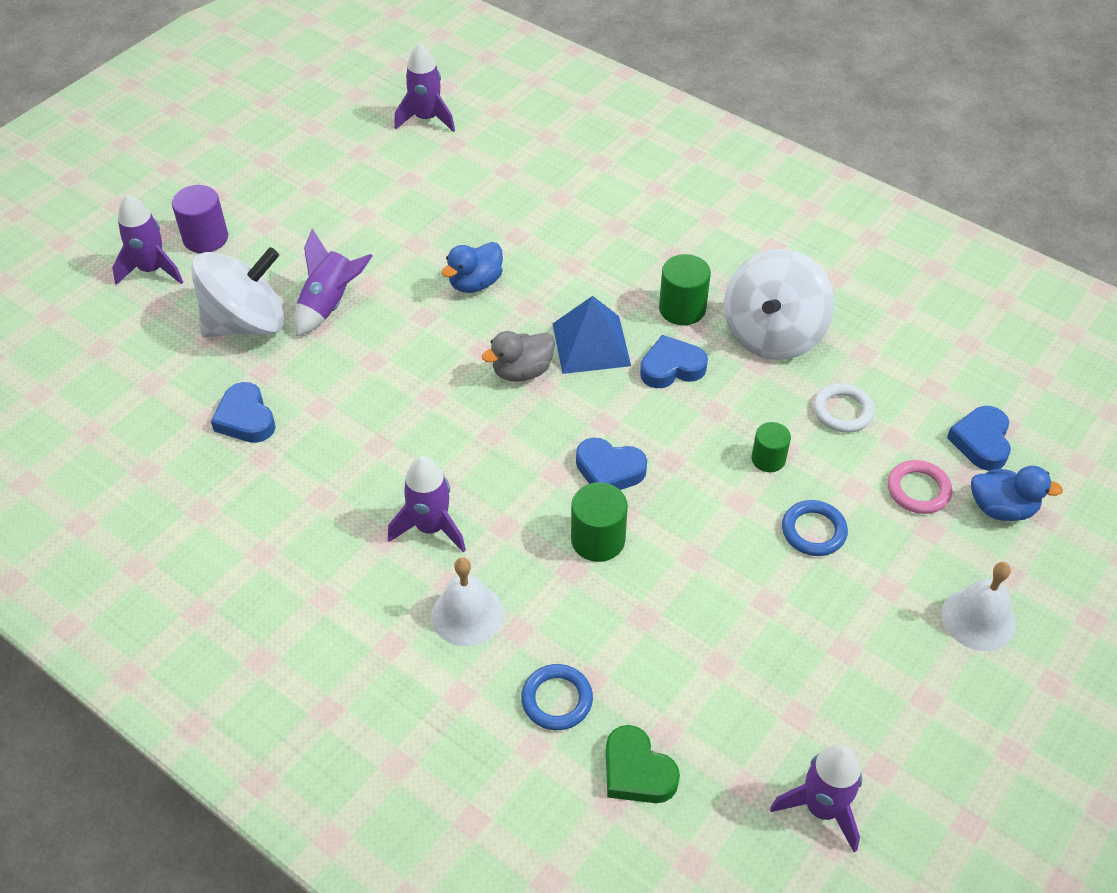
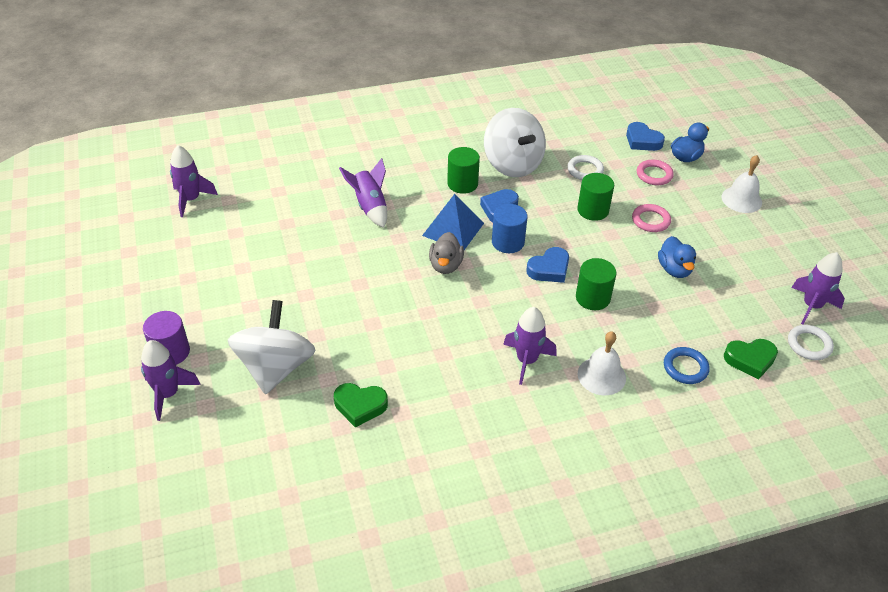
camera: 55 degrees left, 5 degrees down
blue heart [211,382,276,443] -> green heart [334,383,388,428]
purple rocket [294,228,373,336] -> purple rocket moved to [339,158,387,228]
blue duck [442,242,503,293] -> blue duck moved to [658,236,696,278]
green cylinder [752,422,791,472] -> green cylinder [577,173,614,221], size x1.51
blue ring [782,500,848,556] -> pink ring [632,204,671,232]
none -> blue cylinder [492,204,528,253]
none -> white ring [788,325,834,360]

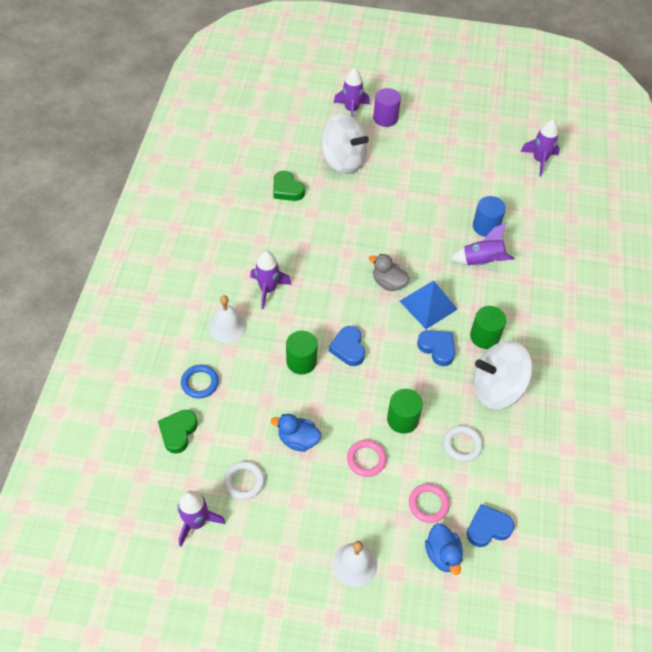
camera: 115 degrees right, 10 degrees up
green heart [334,383,388,428] -> green heart turned 75 degrees counterclockwise [273,171,305,201]
blue cylinder [492,204,528,253] -> blue cylinder moved to [473,196,506,237]
white ring [788,325,834,360] -> white ring moved to [224,461,264,500]

